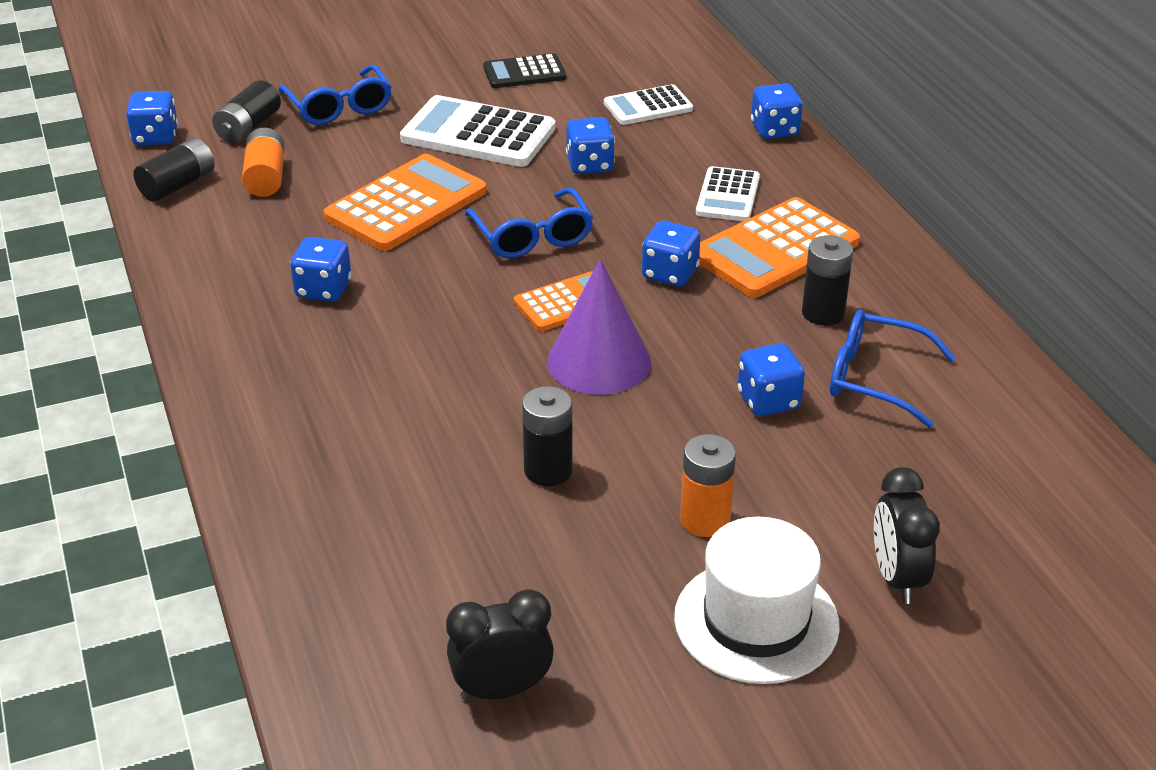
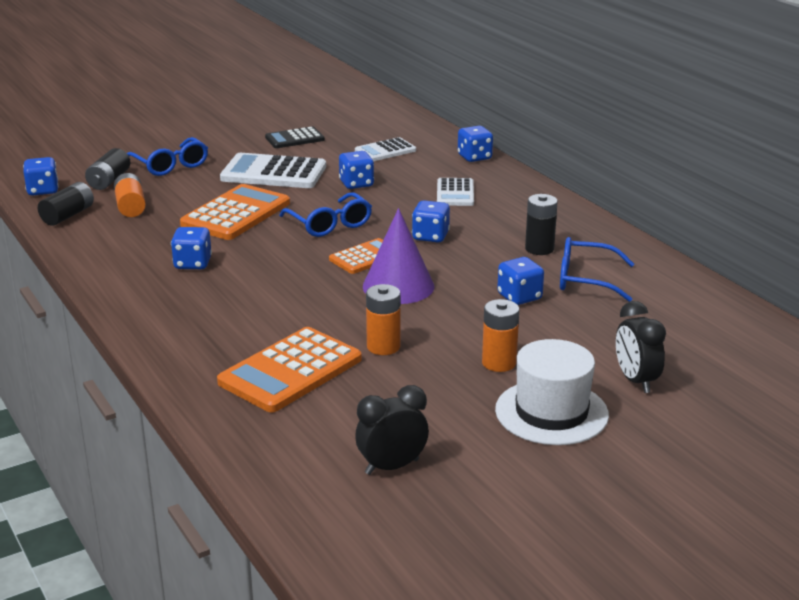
camera: 10 degrees left, 10 degrees down
black battery [522,386,572,486] -> orange battery [366,284,401,355]
orange calculator [699,197,860,298] -> orange calculator moved to [217,327,362,412]

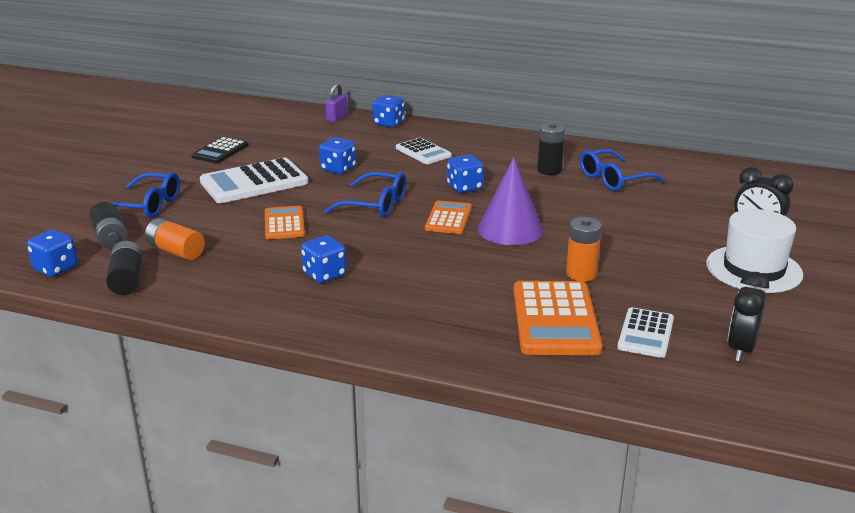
camera: 40 degrees left, 0 degrees up
orange calculator [180,184,290,240] -> orange calculator [265,206,305,239], size x0.59
white calculator [355,137,416,161] -> white calculator moved to [617,307,674,358]
orange battery [482,299,519,372] -> none
blue dice [497,257,544,305] -> none
none -> purple padlock [325,83,348,122]

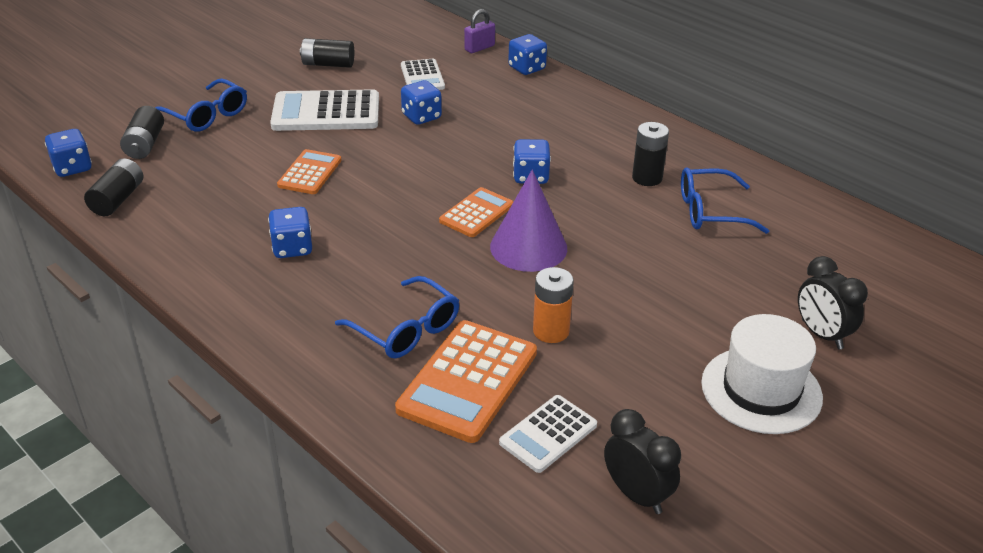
camera: 25 degrees right, 10 degrees up
orange battery [145,218,205,260] -> none
black calculator [192,137,248,163] -> black battery [300,38,354,68]
blue glasses [325,172,406,217] -> blue glasses moved to [335,276,459,358]
white calculator [396,138,452,164] -> white calculator moved to [401,59,445,90]
black clock [728,272,769,362] -> black clock turned 90 degrees clockwise [604,409,681,514]

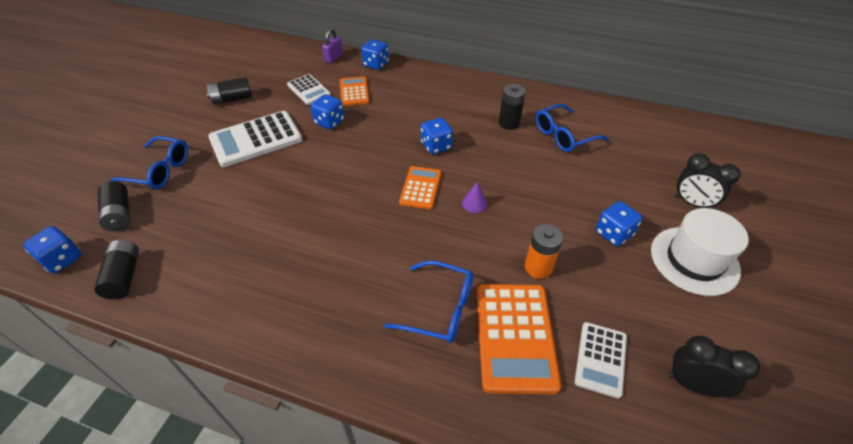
camera: 25 degrees left, 10 degrees up
blue dice [268,207,312,258] -> blue dice moved to [596,201,642,246]
orange calculator [277,149,342,194] -> orange calculator moved to [340,77,369,106]
purple cone [490,169,567,272] -> purple cone [462,182,488,213], size x0.44

